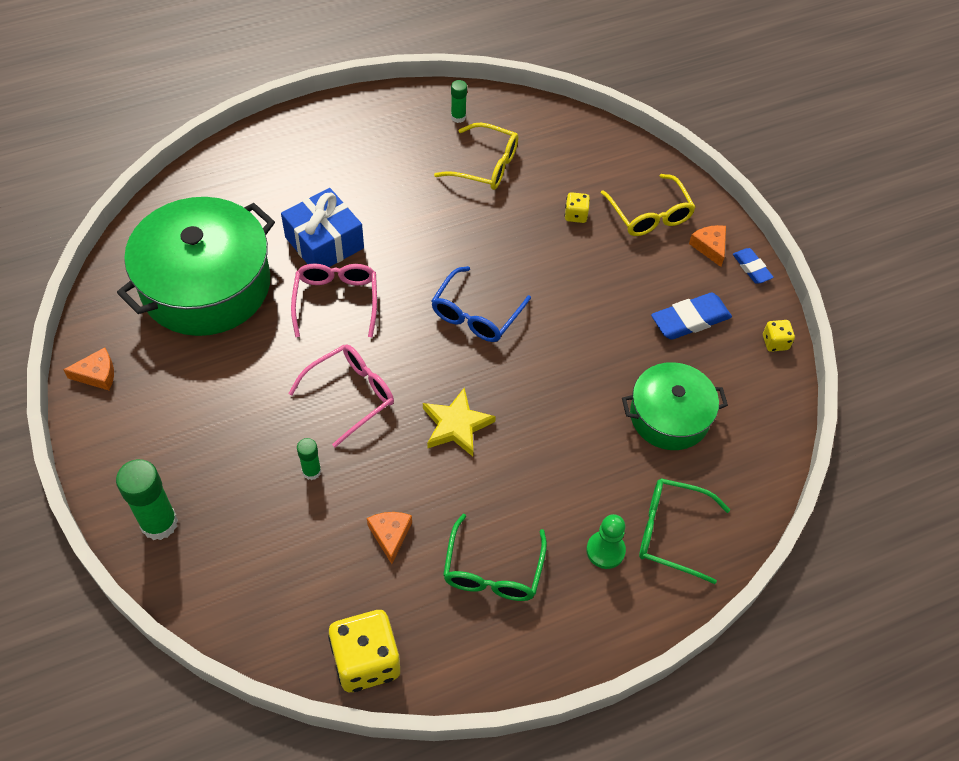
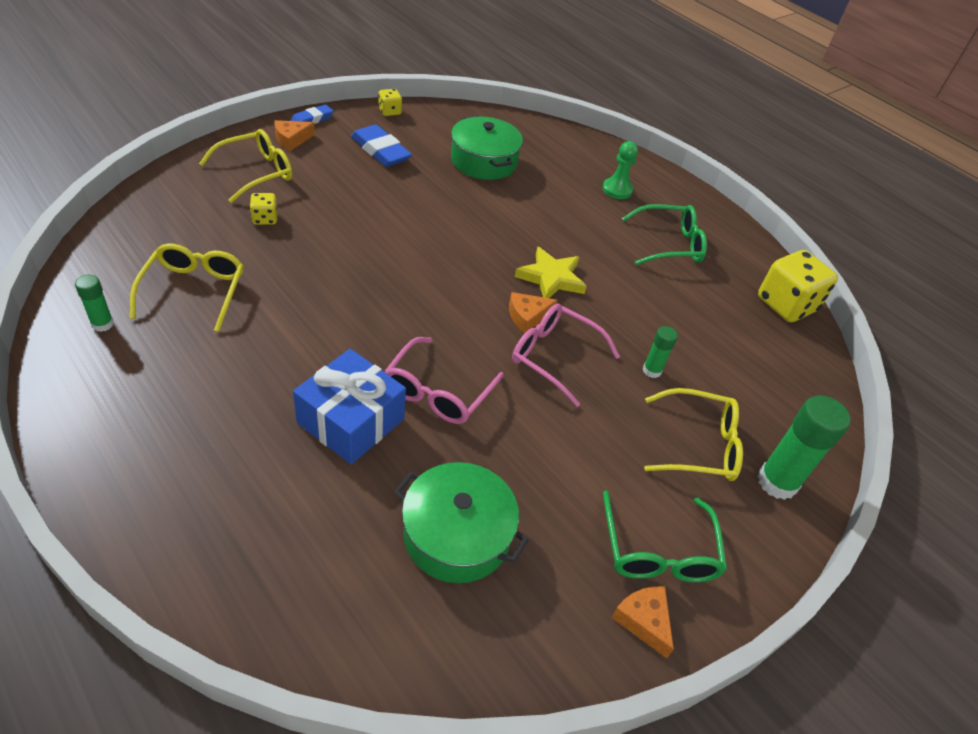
camera: 110 degrees left, 10 degrees down
green pot [117,197,275,336] -> green pot [394,462,529,583], size x0.59
pink glasses [291,263,377,337] -> pink glasses turned 45 degrees counterclockwise [384,337,504,424]
orange cheese [367,512,412,564] -> orange cheese moved to [509,292,558,334]
blue glasses [431,266,531,342] -> none
green glasses [639,478,730,584] -> green glasses moved to [603,491,727,582]
none -> yellow glasses [644,388,743,481]

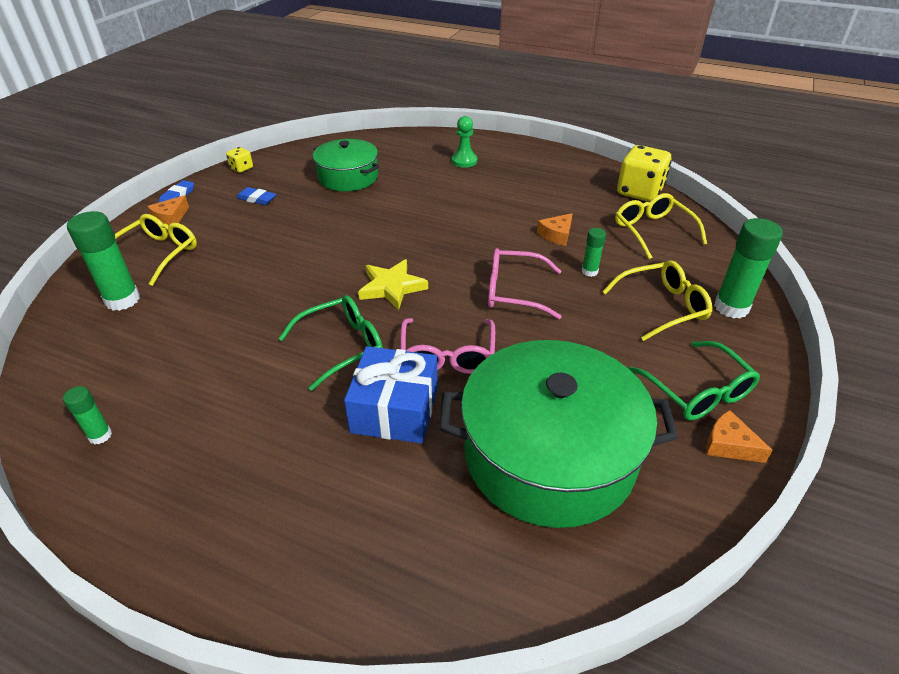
camera: 20 degrees left, 5 degrees down
yellow glasses [130,243,244,332] -> yellow glasses moved to [615,193,707,259]
yellow dice [250,193,278,225] -> none
blue eraser [351,124,412,167] -> blue eraser [236,187,276,205], size x0.60
green pot [394,462,529,583] -> green pot [440,340,678,528], size x1.70
orange cheese [509,292,558,334] -> orange cheese moved to [537,213,573,246]
yellow star [515,247,587,298] -> yellow star moved to [358,259,428,310]
green glasses [622,204,707,265] -> green glasses moved to [278,295,383,391]
none -> green glue stick [67,211,140,311]

